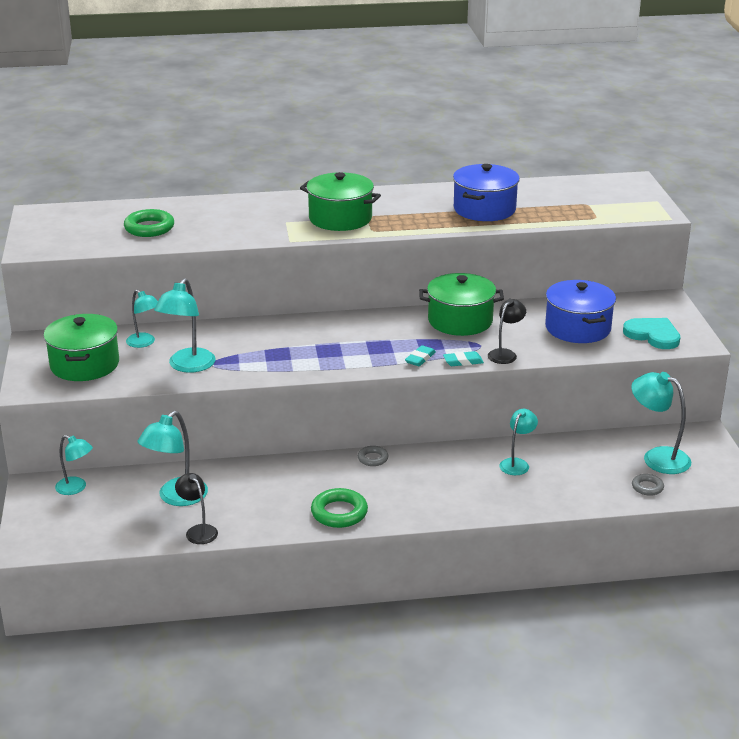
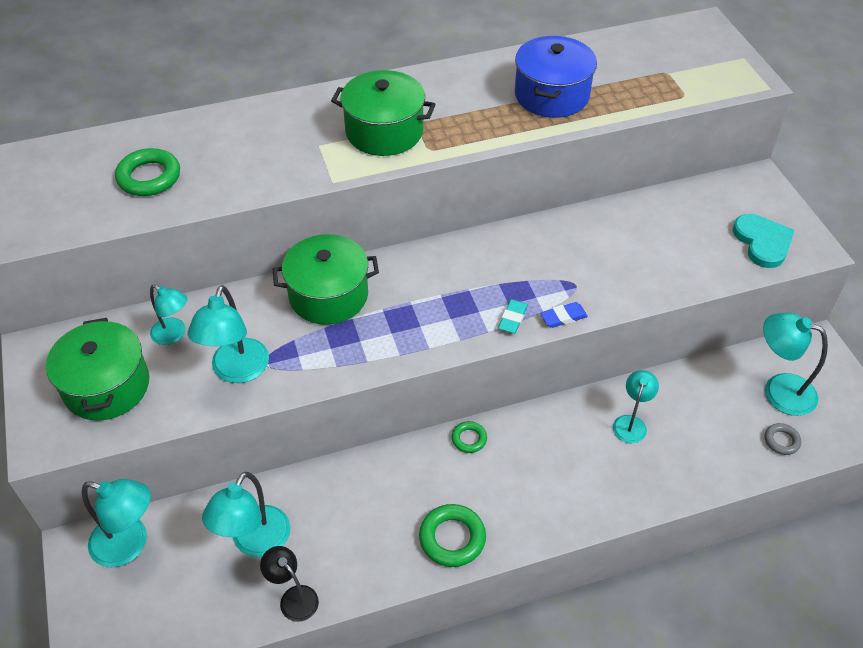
camera: 10 degrees left, 20 degrees up
turquoise lamp [55,435,93,495] -> turquoise lamp [82,479,151,567], size x1.58
grey ring [358,446,388,466] -> green ring [451,421,487,453]
green pot [419,273,504,336] -> green pot moved to [273,234,379,325]
turquoise eraser [443,351,484,366] -> blue eraser [540,302,588,328]
black lamp [488,299,526,364] -> none
blue pot [545,280,616,343] -> none
turquoise heart [623,318,681,349] -> turquoise heart turned 45 degrees clockwise [733,214,795,268]

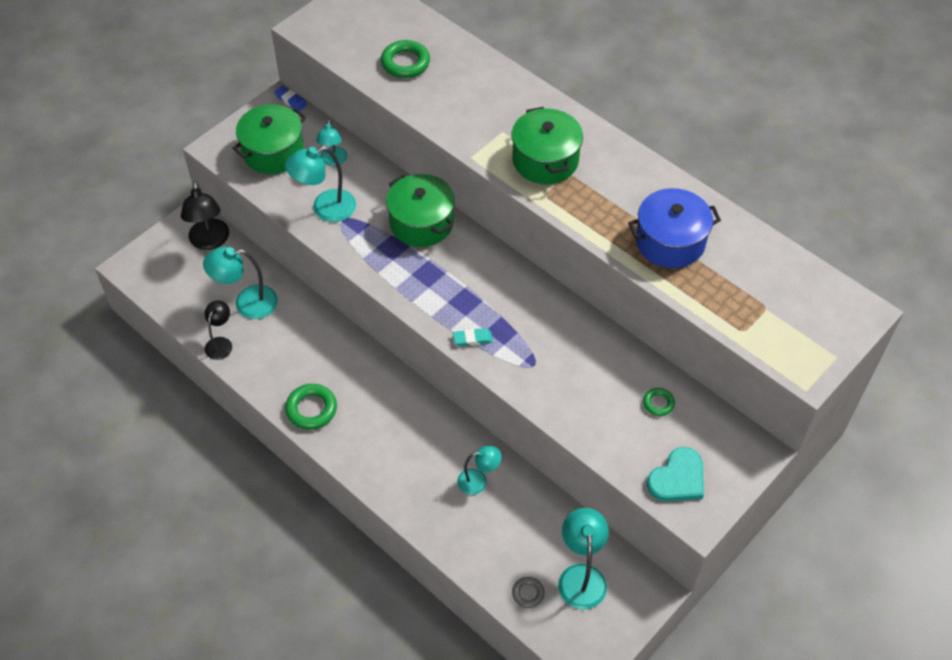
camera: 60 degrees right, 5 degrees up
turquoise lamp [82,479,151,567] -> black lamp [181,181,229,250]
green ring [451,421,487,453] -> green ring moved to [643,388,675,416]
blue eraser [540,302,588,328] -> blue eraser moved to [274,85,307,111]

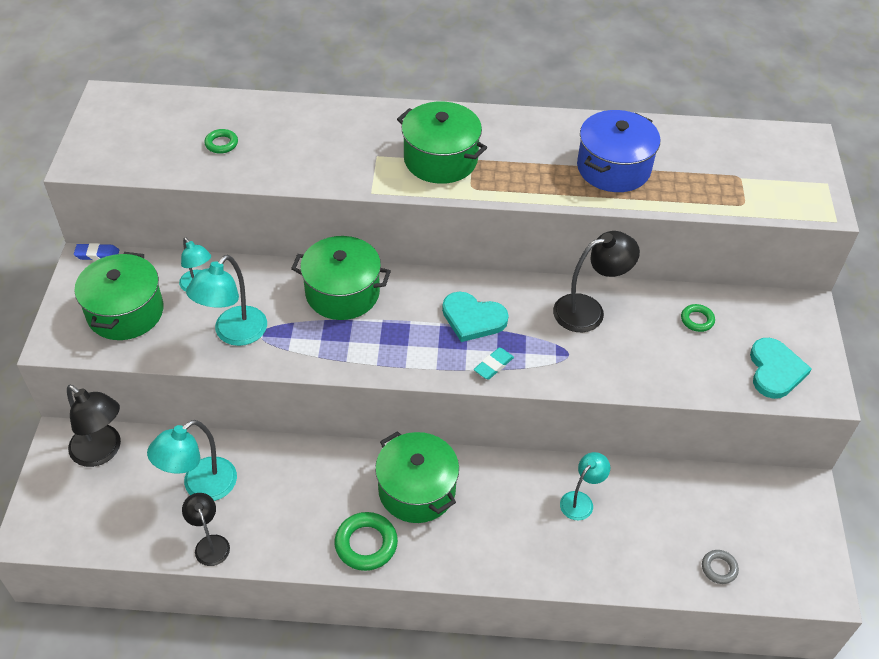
camera: 40 degrees left, 5 degrees down
green ring [381,40,430,78] -> green ring [204,129,238,154], size x0.58
turquoise lamp [558,508,609,610] -> none
none -> green pot [375,431,459,523]
none -> turquoise heart [442,292,509,342]
none -> black lamp [553,231,640,332]

